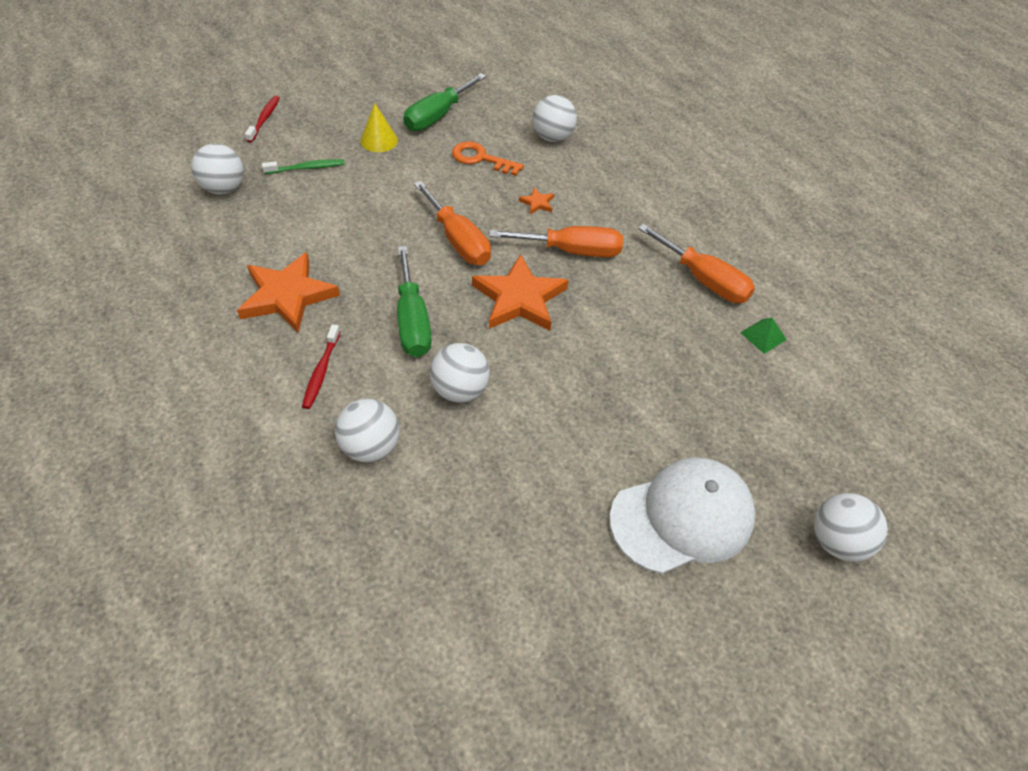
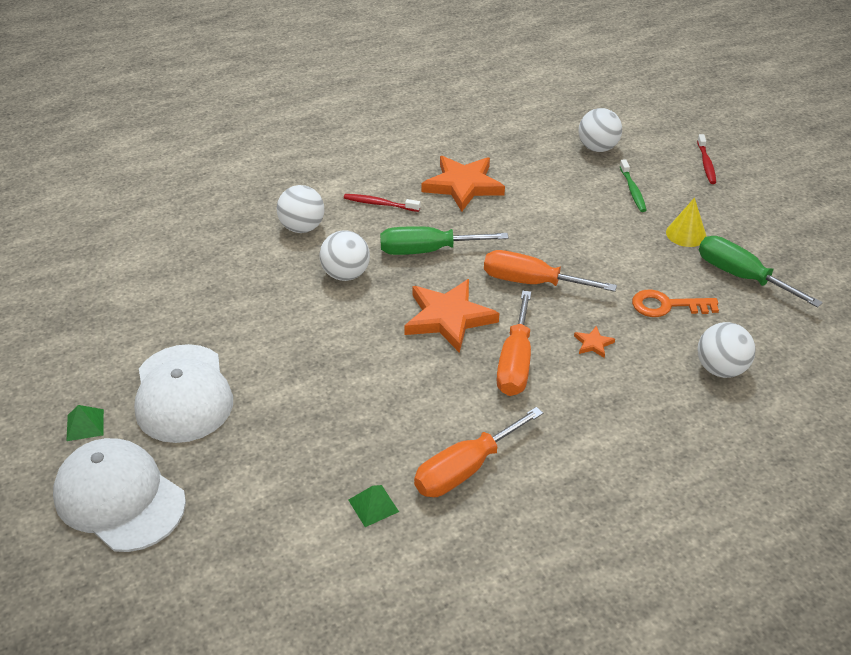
camera: 100 degrees right, 10 degrees down
red toothbrush [245,96,280,143] -> red toothbrush turned 75 degrees clockwise [697,134,716,184]
orange screwdriver [414,181,491,265] -> orange screwdriver turned 45 degrees clockwise [484,250,617,292]
orange key [452,141,524,176] -> orange key turned 120 degrees counterclockwise [632,290,719,317]
white ball [814,493,888,561] -> white cap [53,438,186,552]
none -> green pyramid [67,405,104,441]

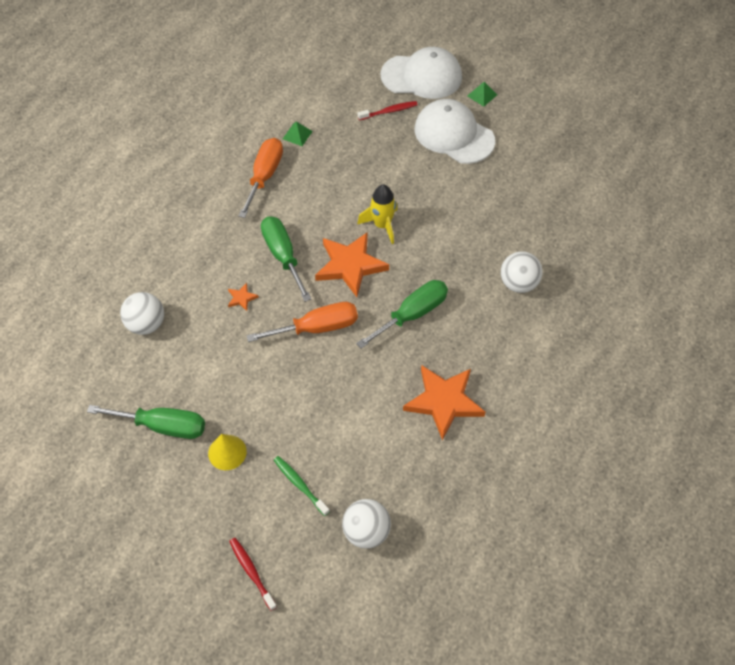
camera: 145 degrees right, 15 degrees up
white ball [319,230,370,281] -> none
red toothbrush [344,194,420,212] -> red toothbrush moved to [358,101,418,120]
orange screwdriver [497,290,531,396] -> green screwdriver [261,216,311,302]
orange key [632,290,719,317] -> none
none -> yellow rocket [357,184,398,244]

